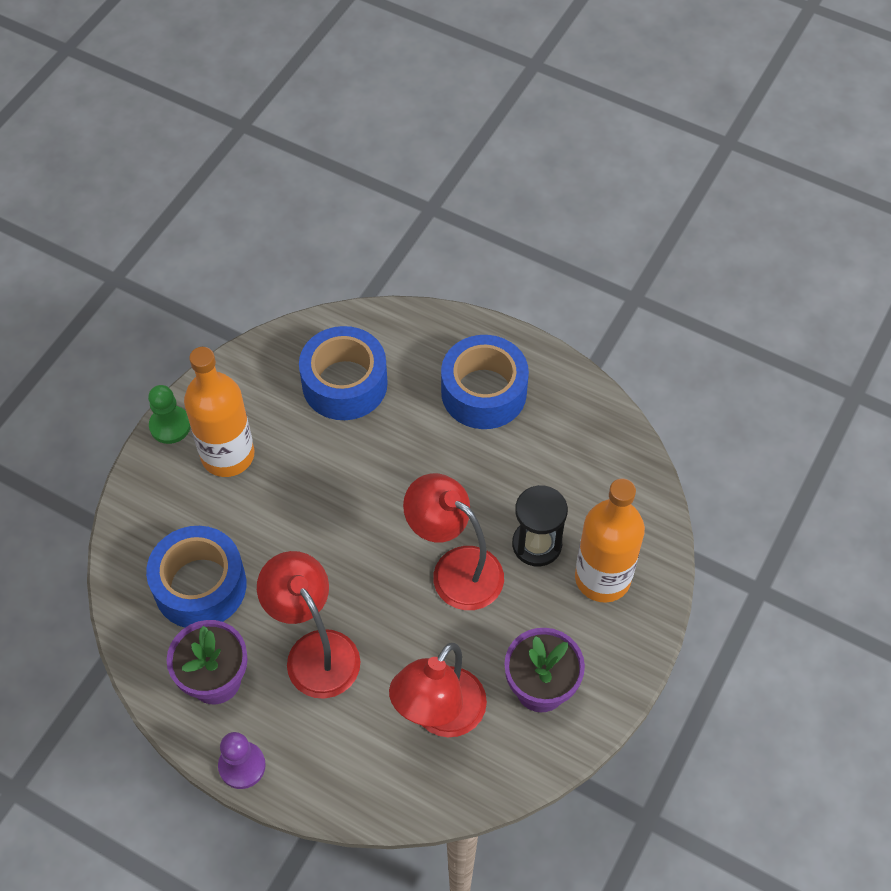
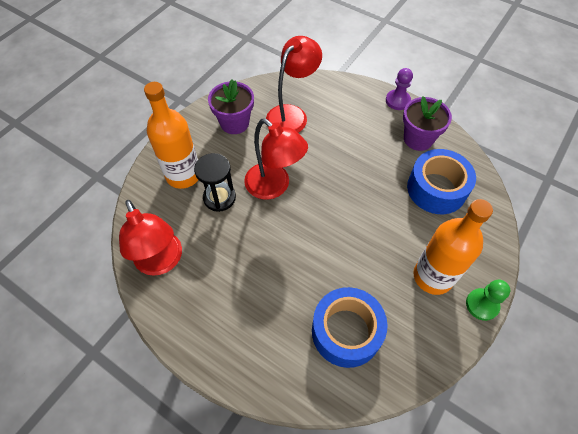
camera: 175 degrees left, 0 degrees up
red lamp [257,551,361,699] -> red lamp moved to [119,200,182,276]
blue tape [441,335,529,429] -> none

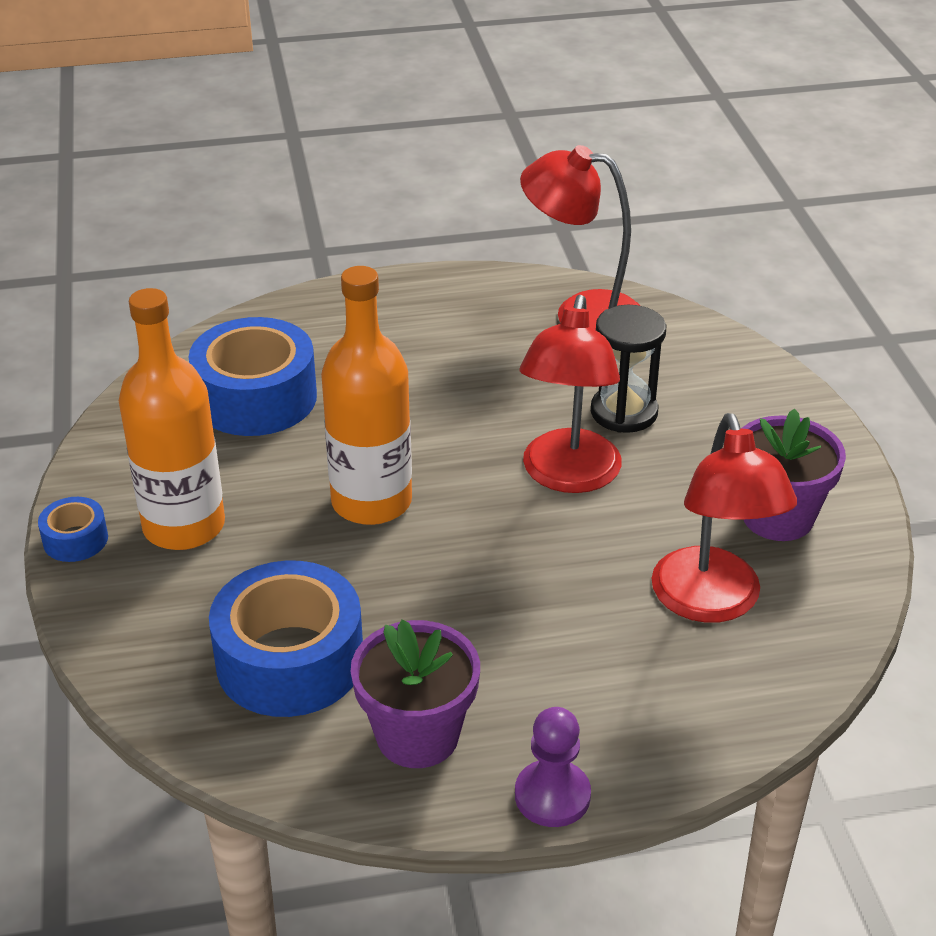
camera: 135 degrees right, 20 degrees down
orange bottle [144,82,198,189] -> orange bottle moved to [321,266,412,525]
red lamp [244,119,308,200] -> red lamp turned 75 degrees counterclockwise [519,295,622,493]
green pawn [466,280,510,321] -> blue tape [38,497,108,562]

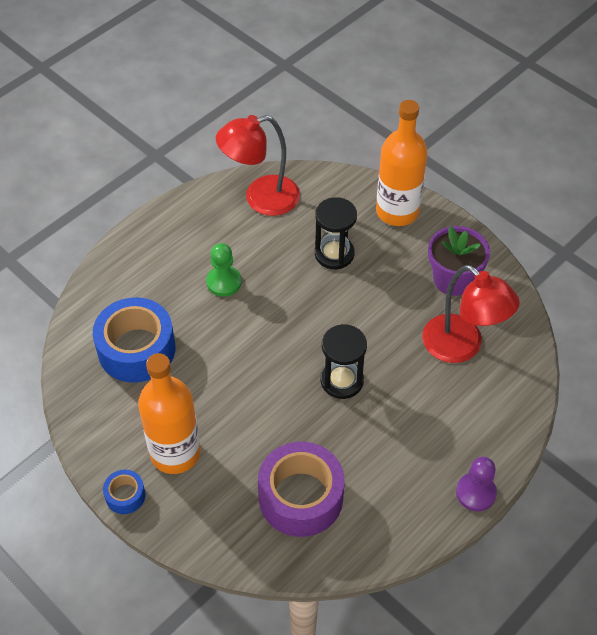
camera: 35 degrees left, 15 degrees up
blue tape [209,561,363,717] -> purple tape [258,442,344,537]
orange bottle [321,266,412,525] -> orange bottle moved to [376,100,428,226]
purple flower pot [351,619,480,768] -> none
red lamp [519,295,622,493] -> none
none -> green pawn [206,243,242,297]
none -> black hourglass [321,324,367,399]

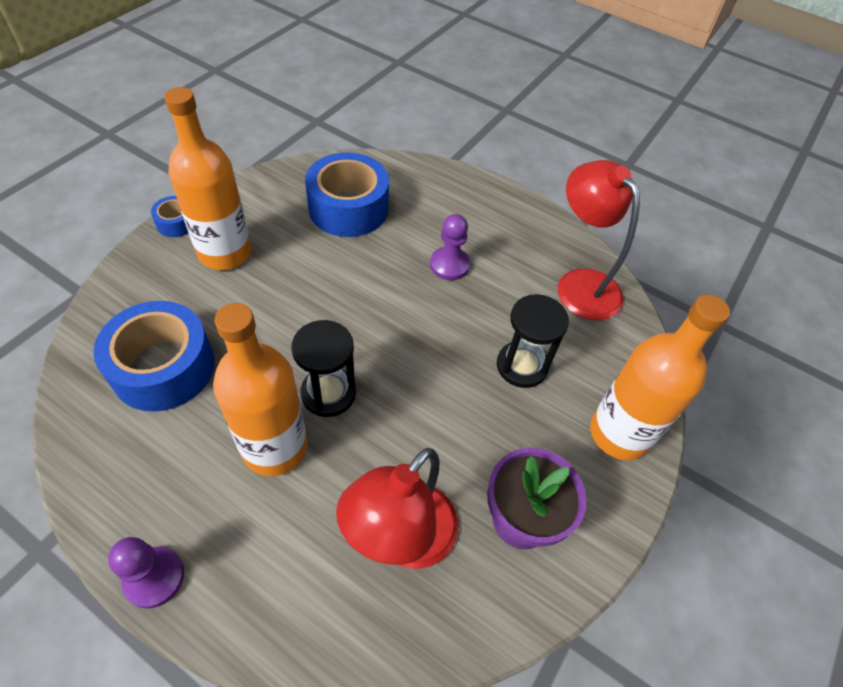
camera: 75 degrees right, 0 degrees up
green pawn [206,243,242,297] -> purple pawn [430,214,470,280]
purple tape [258,442,344,537] -> blue tape [93,301,214,412]
none -> orange bottle [213,303,307,476]

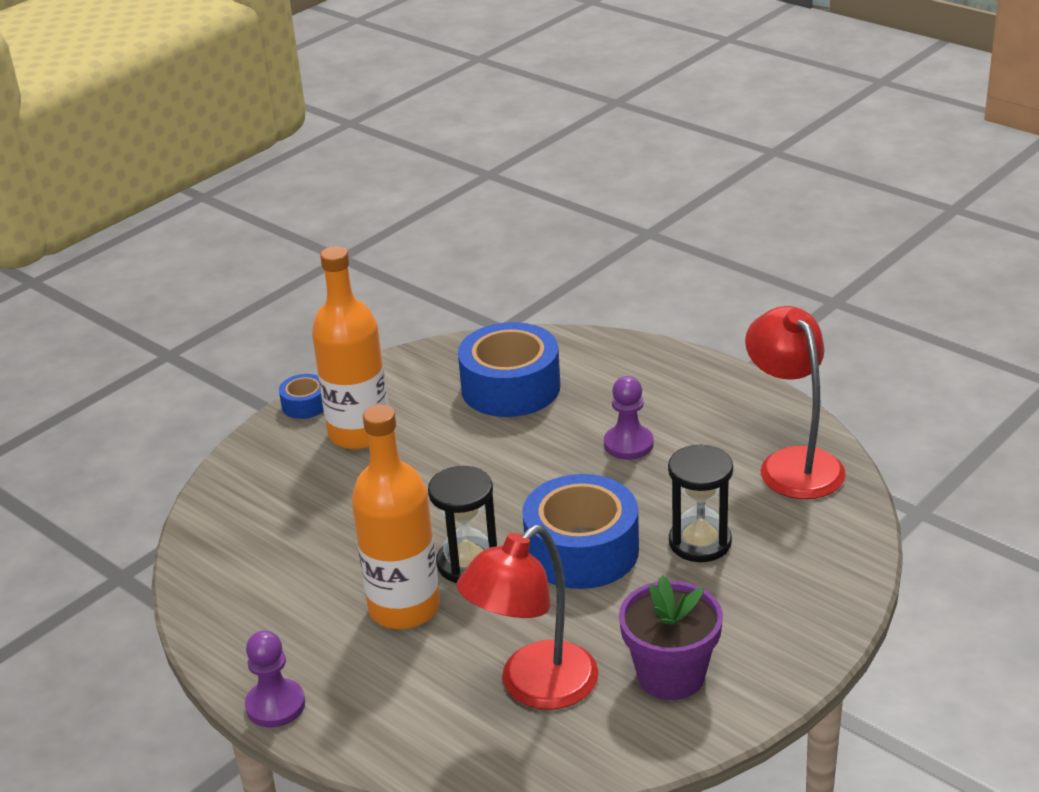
camera: 15 degrees right, 20 degrees down
blue tape [93,301,214,412] -> blue tape moved to [522,474,639,589]
orange bottle [590,295,730,460] -> none

